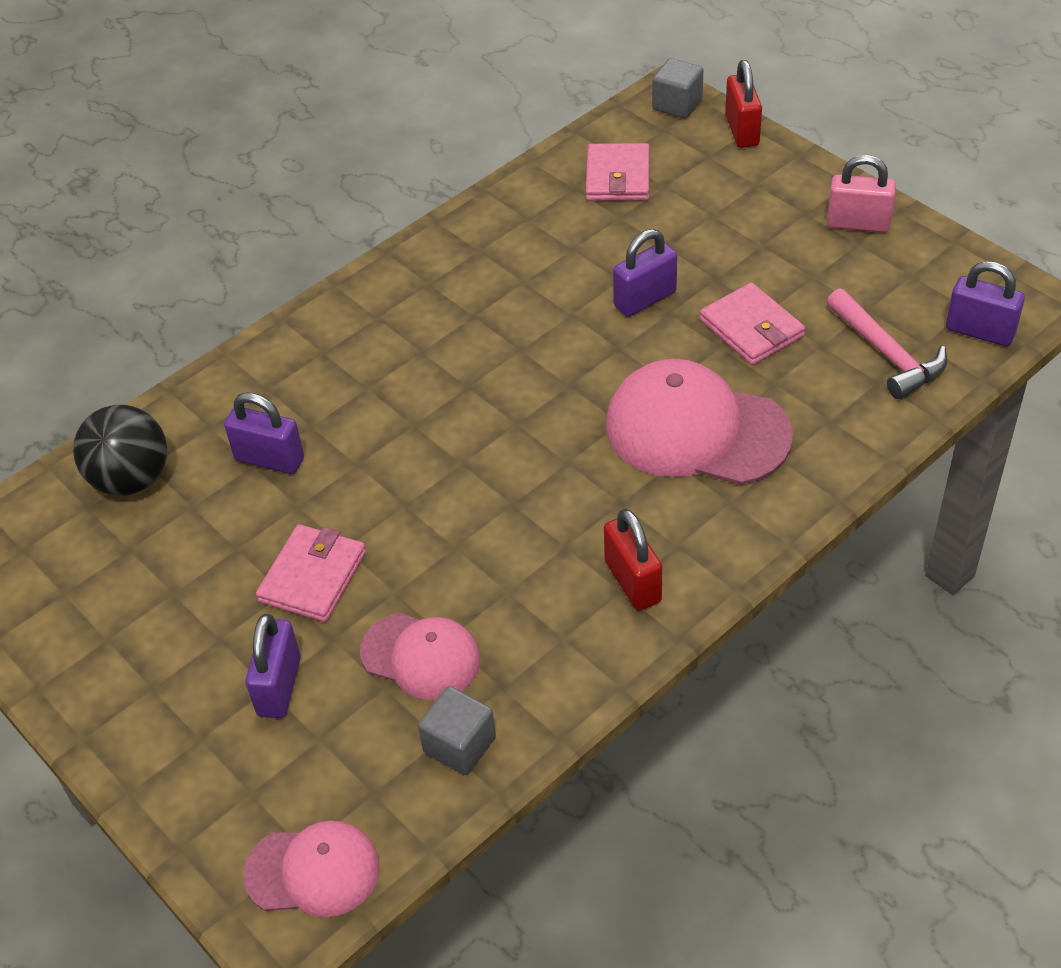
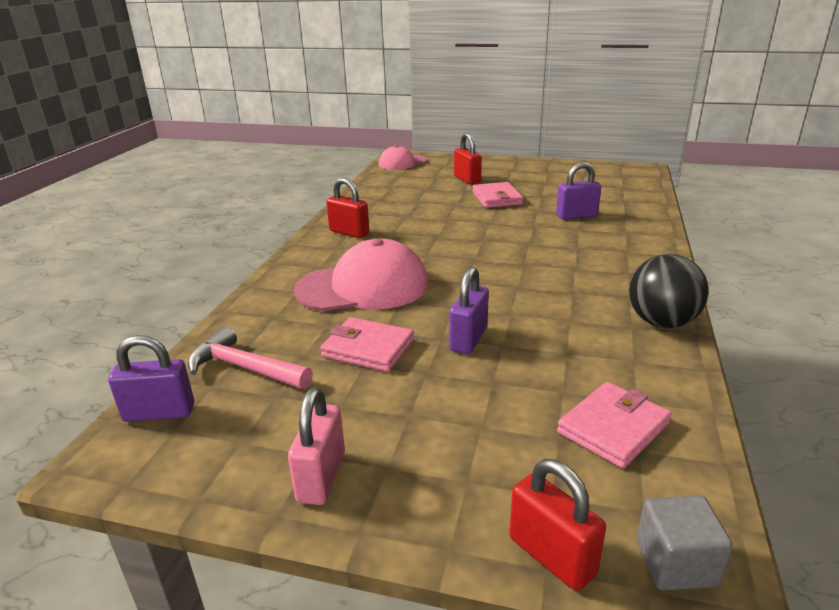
camera: 145 degrees right, 20 degrees down
black ball [73,405,167,496] -> black ball moved to [629,254,709,328]
purple padlock [245,614,301,718] -> red padlock [454,133,482,185]
pink cap [360,613,480,700] -> none
grey cube [418,686,496,775] -> none
pink wallet [585,143,649,201] -> pink wallet turned 75 degrees clockwise [557,382,671,468]
pink padlock [827,155,896,233] -> pink padlock turned 60 degrees counterclockwise [288,387,345,505]

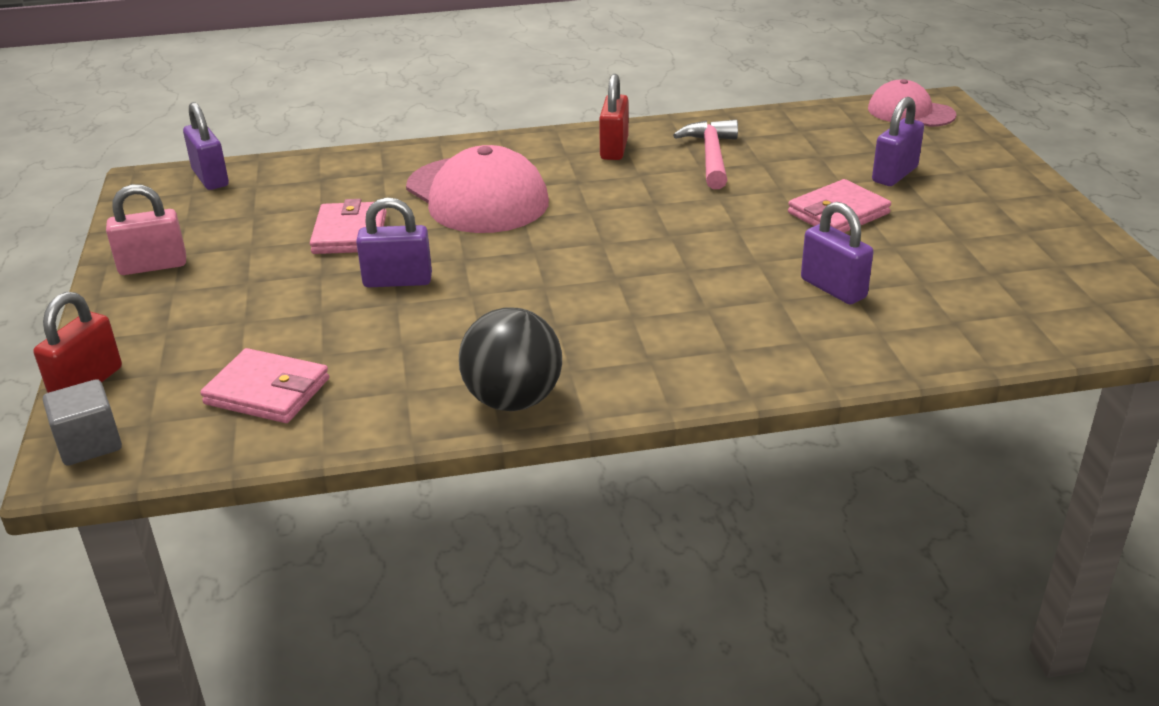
camera: 65 degrees right, 5 degrees up
pink hammer [188,326,313,389] -> pink hammer moved to [673,120,738,189]
red padlock [454,133,482,185] -> purple padlock [872,97,924,186]

